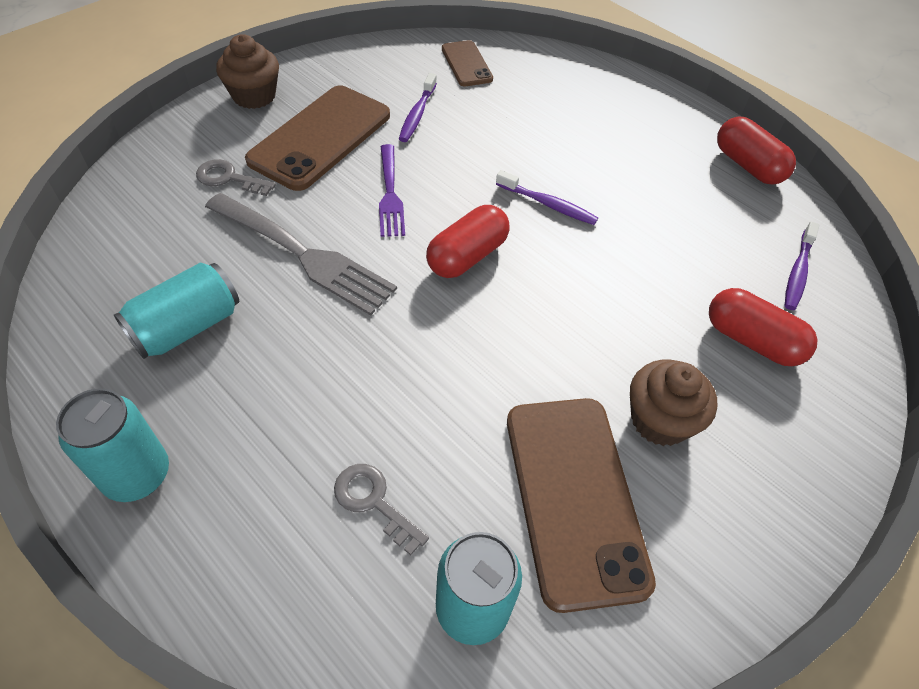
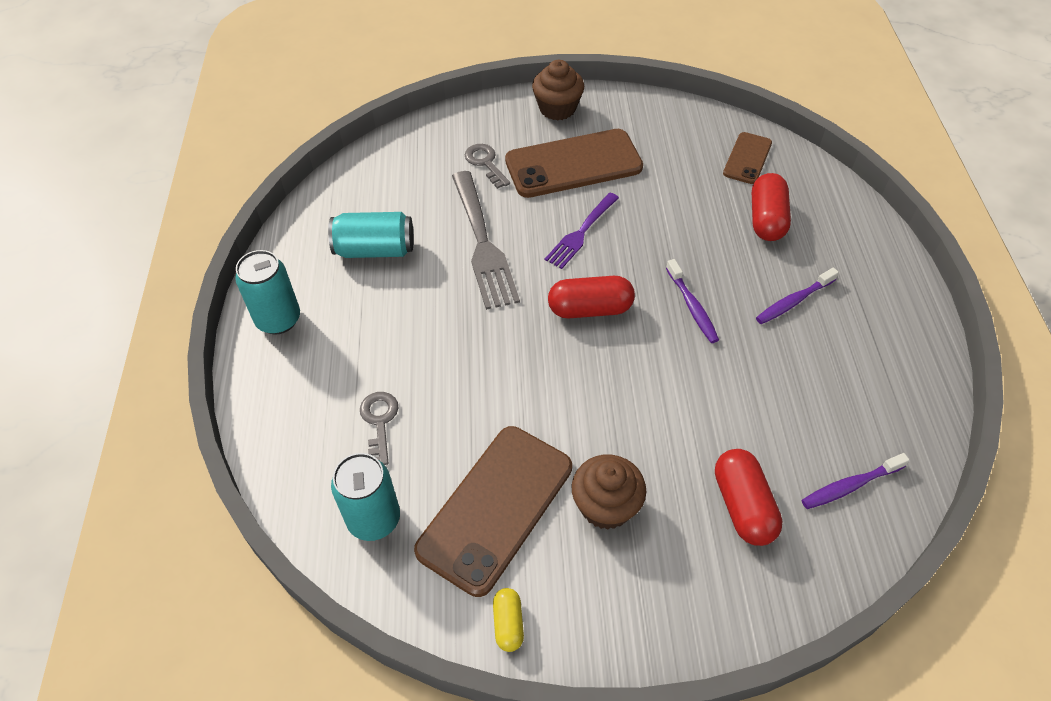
camera: 45 degrees right, 0 degrees up
purple toothbrush [399,73,437,142] -> purple toothbrush moved to [756,268,839,324]
red capsule [717,116,796,185] -> red capsule moved to [752,173,791,241]
none -> yellow capsule [493,588,524,652]

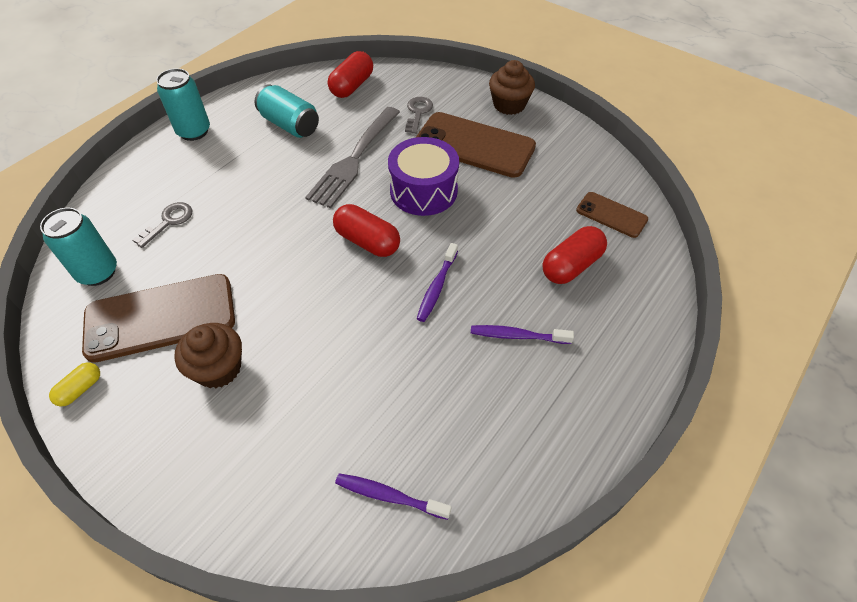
camera: 40 degrees right, 0 degrees up
purple fork [545,193,619,269] -> purple drum [388,137,459,216]
red capsule [715,449,783,546] -> red capsule moved to [328,51,373,98]
brown phone [723,132,772,184] -> brown phone turned 60 degrees clockwise [576,192,648,238]

